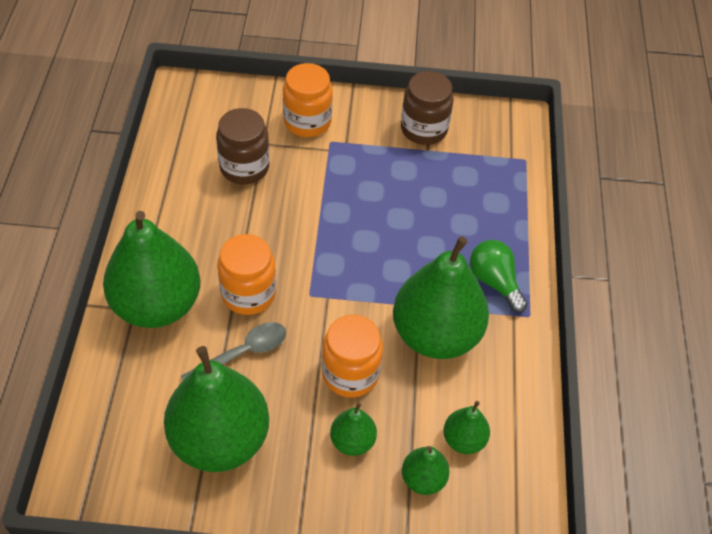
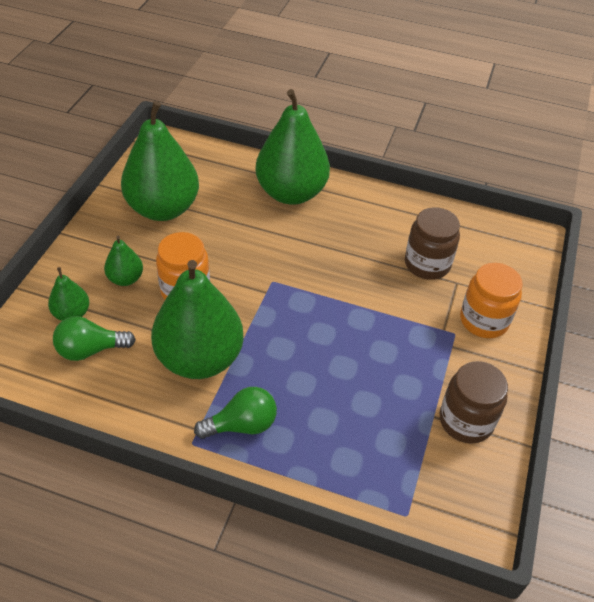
camera: 105 degrees right, 5 degrees down
grey spoon [181,322,286,380] -> none
orange jar [217,234,276,315] -> none
green pear [443,401,490,454] -> green light bulb [53,316,136,361]

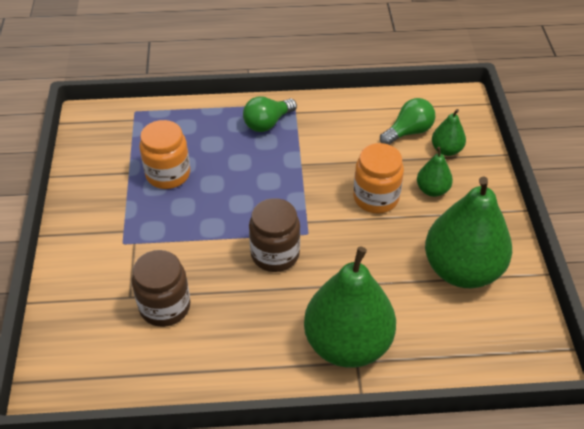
camera: 160 degrees right, 0 degrees up
green pear [151,260,244,379] -> none
brown jar [440,361,508,444] -> brown jar moved to [249,198,300,272]
orange jar [460,263,523,338] -> orange jar moved to [140,120,190,189]

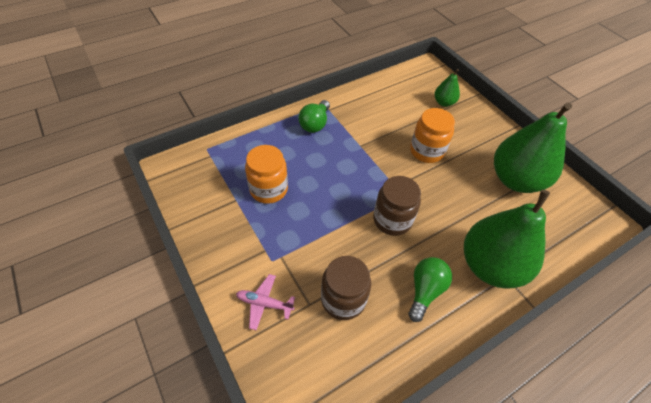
camera: 30 degrees left, 5 degrees up
green light bulb [380,98,435,145] -> green light bulb moved to [408,257,452,322]
green pear [417,147,453,197] -> none
none -> pink plane [236,274,295,330]

